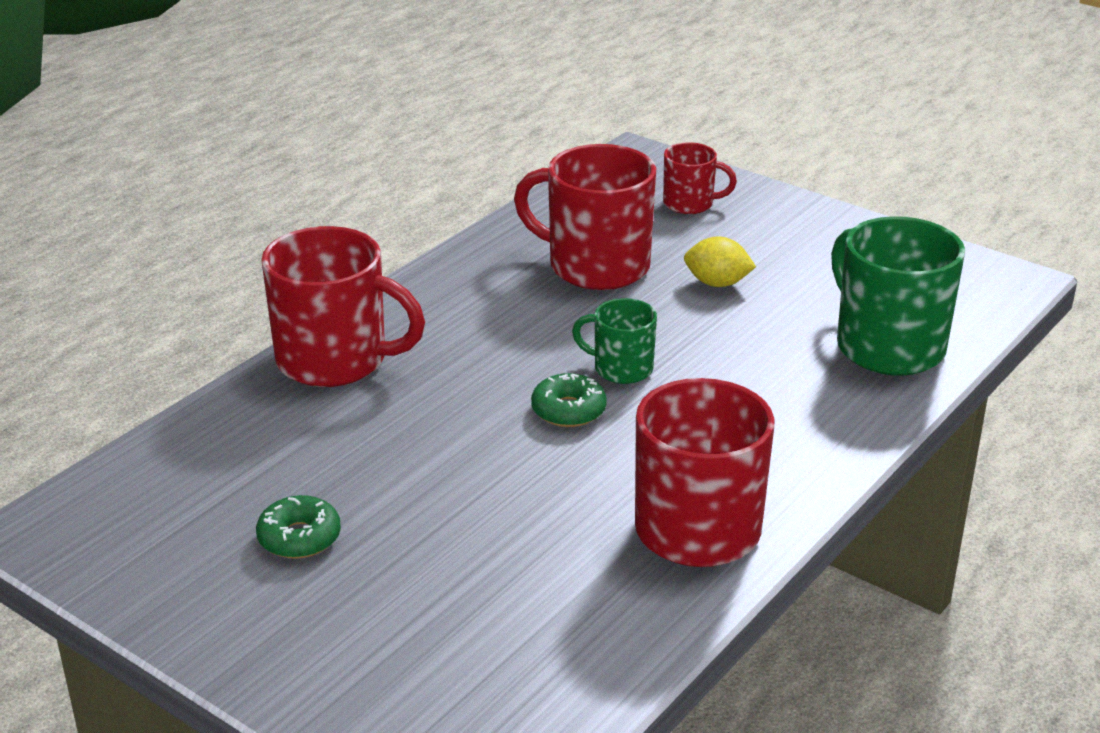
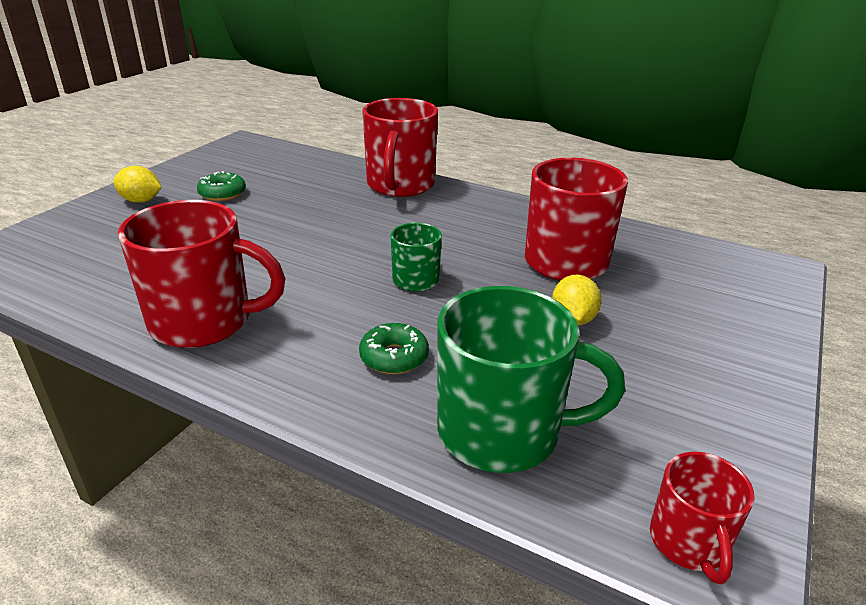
camera: 80 degrees right, 0 degrees up
green donut [531,373,607,427] -> green donut moved to [359,323,429,374]
red mug [663,142,737,214] -> red mug moved to [650,452,755,584]
green mug [831,216,965,376] -> green mug turned 45 degrees clockwise [437,286,625,473]
none -> yellow lemon [113,166,162,203]

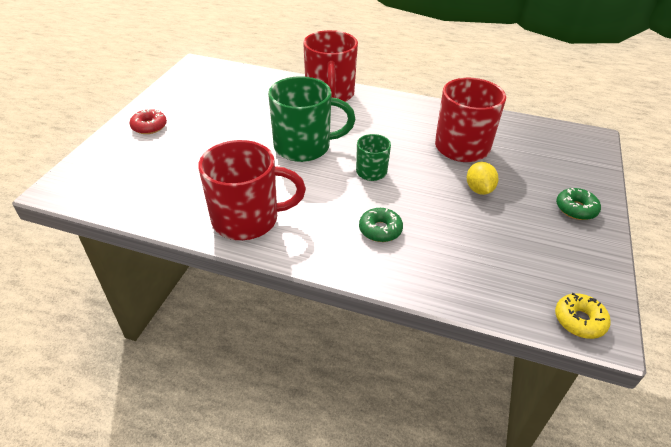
camera: 10 degrees left, 10 degrees up
yellow lemon [113,166,162,203] -> red donut [130,109,167,134]
green donut [197,171,246,201] -> green donut moved to [556,188,601,220]
green mug [437,286,625,473] -> green mug moved to [268,76,356,162]
red mug [650,452,755,584] -> yellow donut [555,293,611,339]

